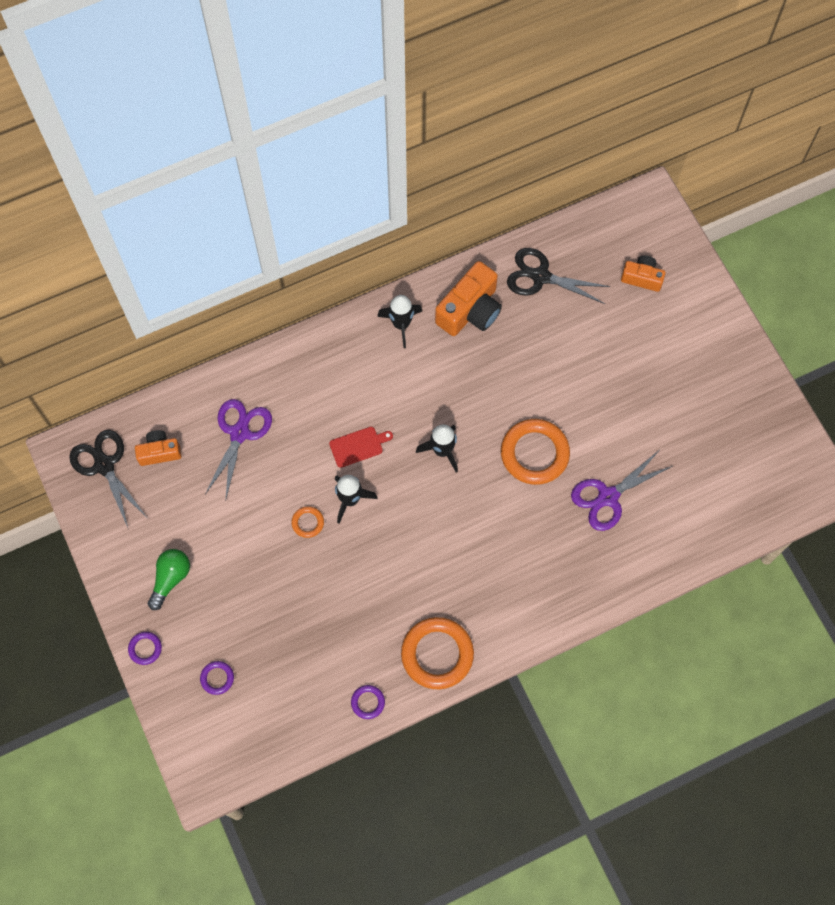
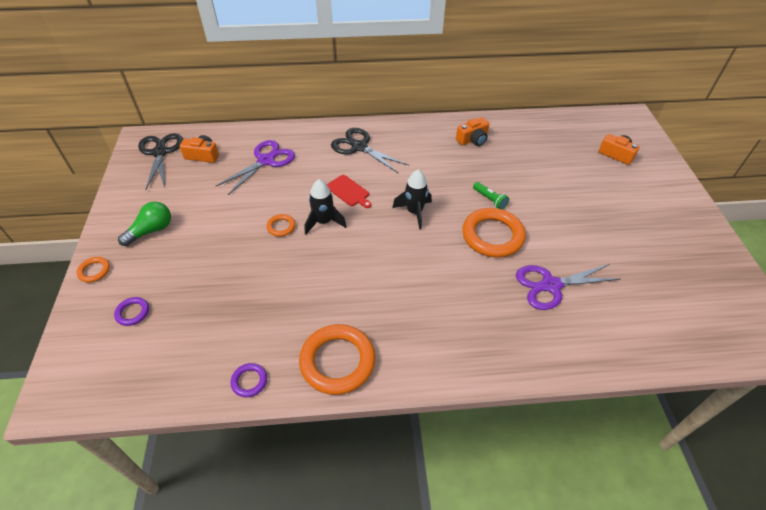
camera: 20 degrees right, 20 degrees down
purple ring [128,632,162,665] -> orange ring [77,257,110,283]
red cutting board [329,427,393,468] -> red cutting board turned 45 degrees clockwise [327,175,372,208]
black rocket [377,295,422,348] -> none
orange camera [435,261,502,336] -> orange camera [456,117,489,146], size x0.58
black scissors [507,248,610,304] -> black scissors moved to [331,128,408,174]
none -> green flashlight [473,182,509,209]

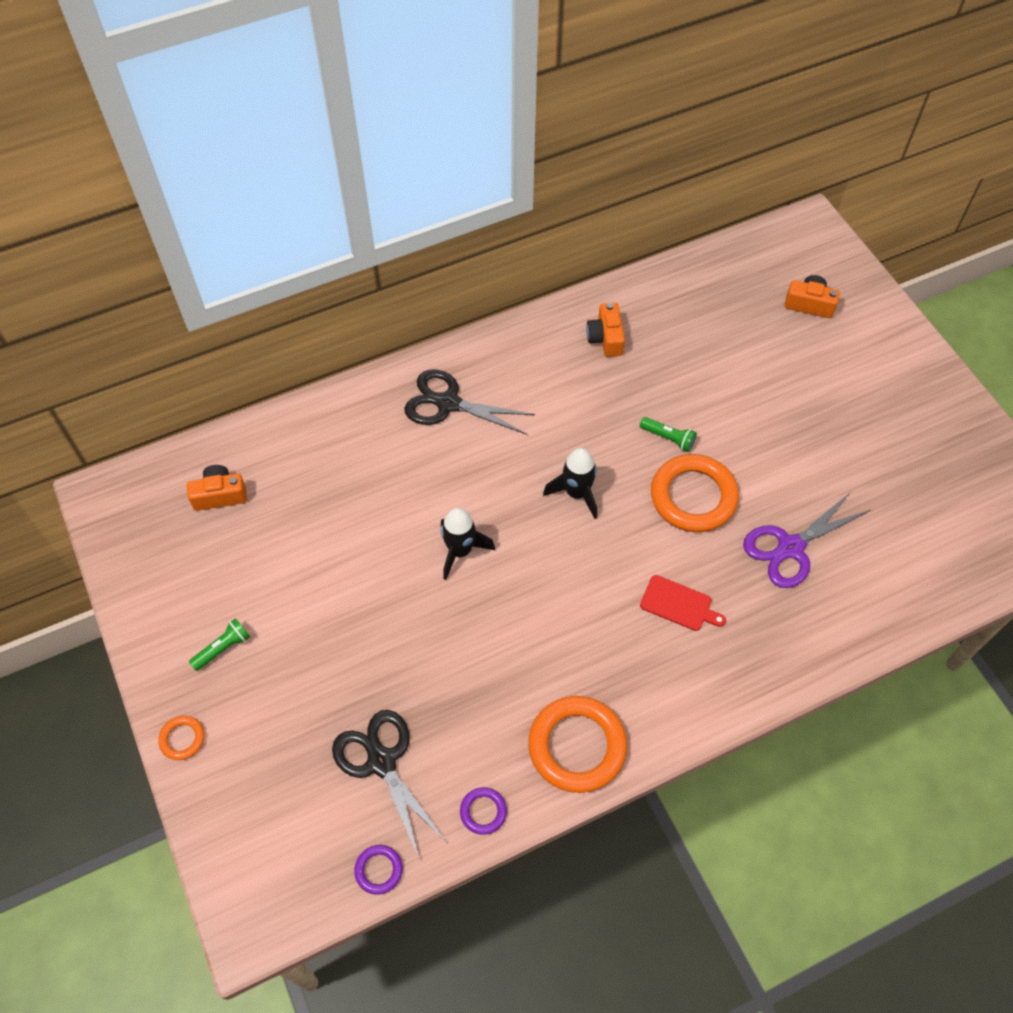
camera: 20 degrees left, 10 degrees up
purple ring [114,297,149,326] -> purple ring moved to [354,845,403,895]
green light bulb [118,202,171,246] -> green flashlight [189,618,250,671]
black scissors [138,133,183,189] -> black scissors moved to [332,710,446,858]
purple scissors [216,140,295,195] -> none
orange ring [266,214,295,237] -> none
red cutting board [327,175,372,208] -> red cutting board moved to [640,575,726,631]
orange camera [456,117,489,146] -> orange camera turned 135 degrees clockwise [586,303,625,357]

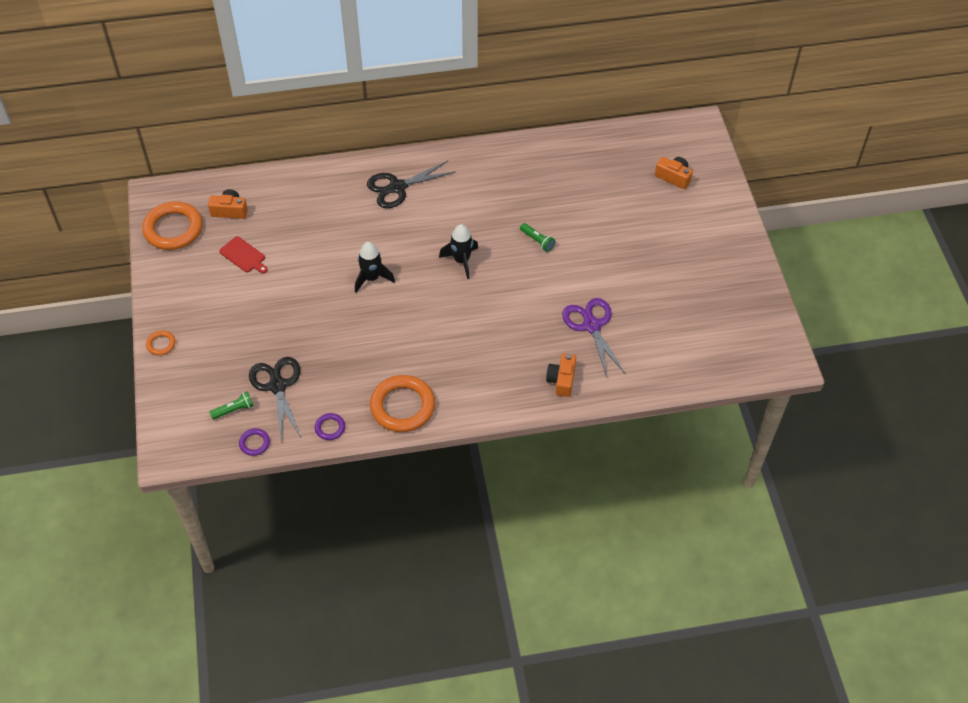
camera: 15 degrees right, 5 degrees down
green flashlight [189,618,250,671] -> green flashlight moved to [209,391,254,419]
black scissors [404,370,535,435] -> black scissors turned 60 degrees counterclockwise [367,161,456,208]
orange camera [586,303,625,357] -> orange camera moved to [546,353,576,397]
red cutting board [640,575,726,631] -> red cutting board moved to [219,236,268,274]
orange ring [651,454,739,532] -> orange ring moved to [142,201,202,250]
purple scissors [743,492,870,588] -> purple scissors turned 90 degrees clockwise [562,298,626,377]

